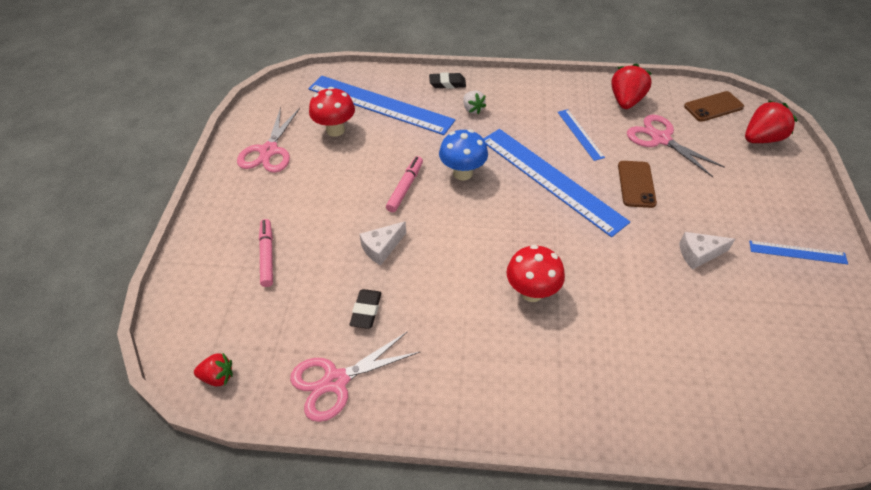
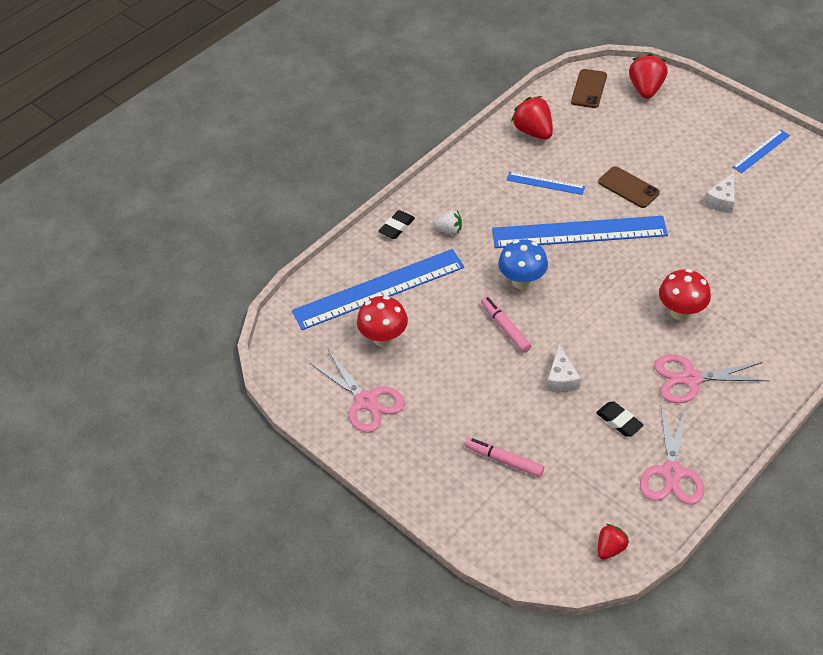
camera: 50 degrees left, 0 degrees up
pink scissors [627,115,725,177] -> pink scissors moved to [654,354,770,403]

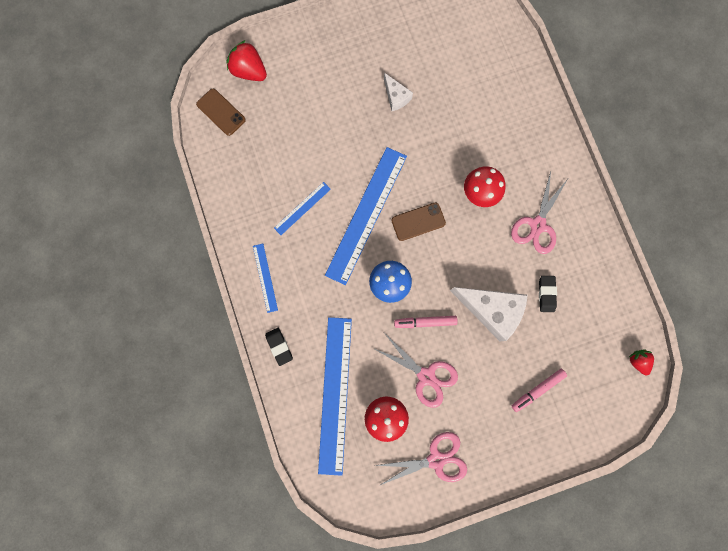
camera: 65 degrees left, 30 degrees up
white strawberry [433,210,462,235] -> none
red strawberry [511,96,553,140] -> none
white cheese [547,344,581,392] -> white cheese [450,287,528,341], size x1.89
black eraser [596,401,644,437] -> black eraser turned 75 degrees counterclockwise [539,276,557,312]
brown phone [598,166,660,208] -> brown phone moved to [391,202,446,241]
pink scissors [640,407,704,505] -> pink scissors moved to [373,334,458,408]
blue ruler [732,130,790,173] -> blue ruler moved to [253,244,278,313]

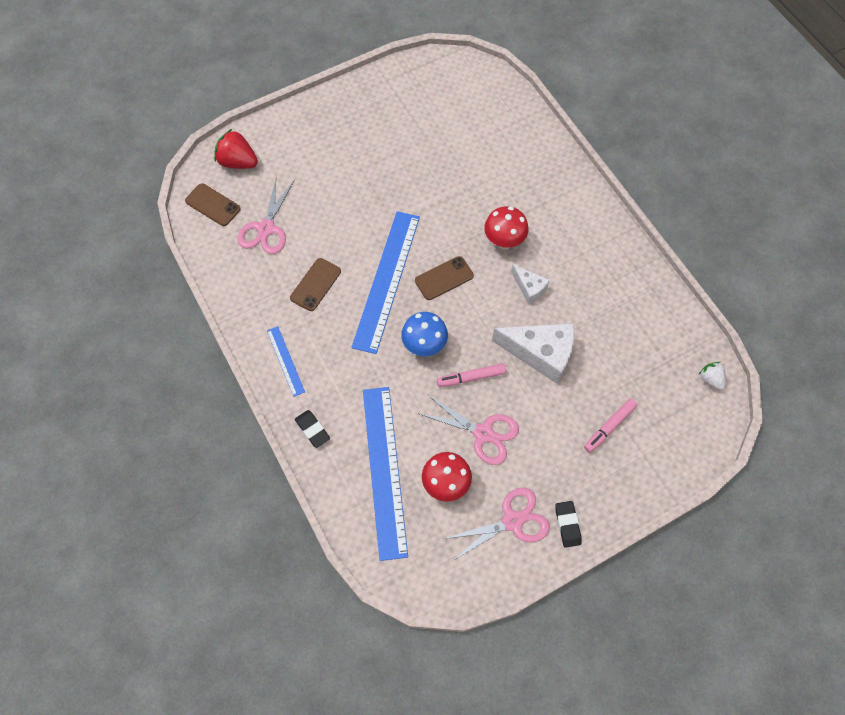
camera: 10 degrees left, 15 degrees down
blue ruler [274,182,331,235] -> brown phone [290,258,341,311]
white cheese [384,73,413,111] -> white cheese moved to [511,264,549,304]
pink scissors [511,172,568,254] -> pink scissors moved to [237,179,295,254]
black eraser [539,276,557,312] -> black eraser moved to [555,501,582,548]
red strawberry [629,349,654,375] -> white strawberry [699,362,726,390]

